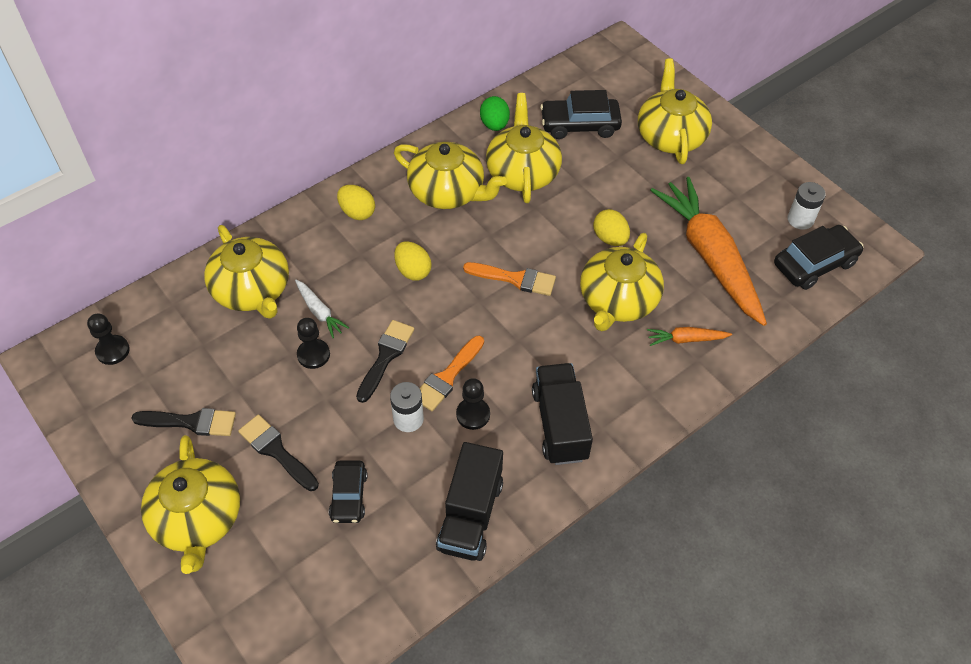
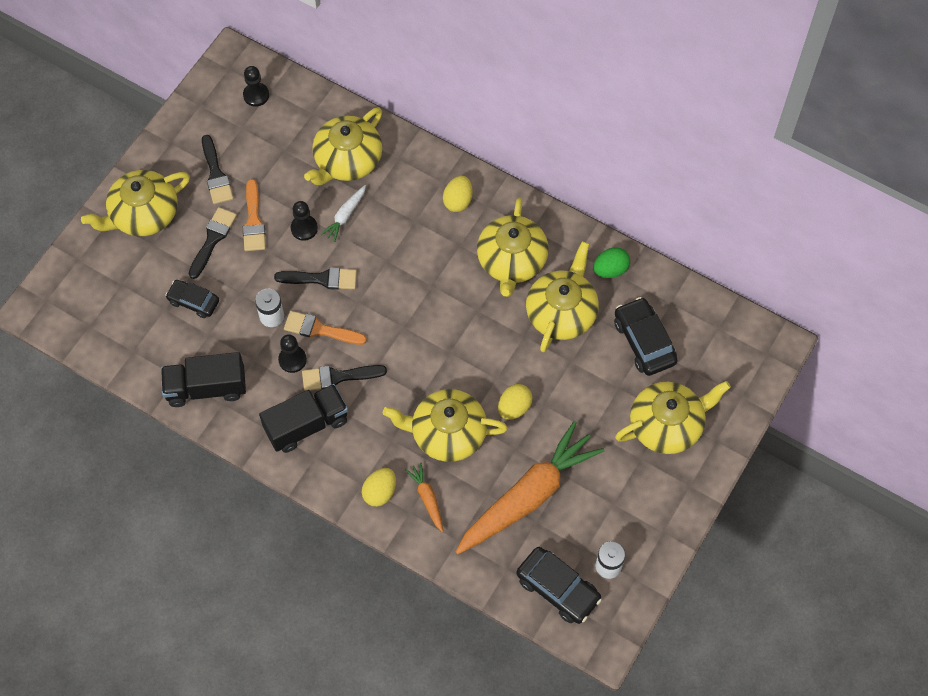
camera: 70 degrees right, 10 degrees up
black car [329,461,367,523] -> black car turned 45 degrees clockwise [166,280,219,318]
yellow egg [394,242,432,280] -> yellow egg moved to [362,468,396,507]
orange brush [463,262,556,296] -> orange brush moved to [243,179,266,251]
yellow teapot [486,93,562,203] -> yellow teapot turned 45 degrees counterclockwise [526,241,599,353]
none -> black brush [302,365,387,391]

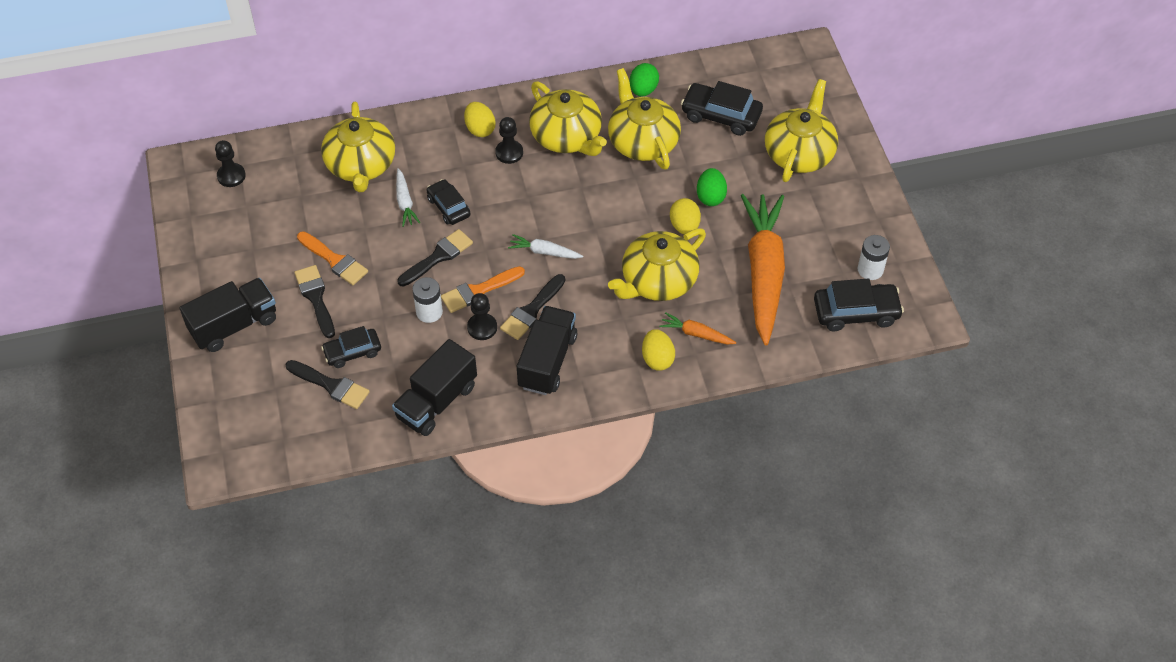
camera: 45 degrees left, 10 degrees down
yellow teapot [81,170,190,236] -> black truck [179,278,276,352]
black brush [202,135,233,204] -> black brush moved to [286,360,370,409]
black pawn [291,201,318,241] -> black pawn moved to [495,117,523,164]
none -> black car [426,179,471,225]
none -> white carrot [508,234,583,259]
none -> green egg [697,168,727,206]

